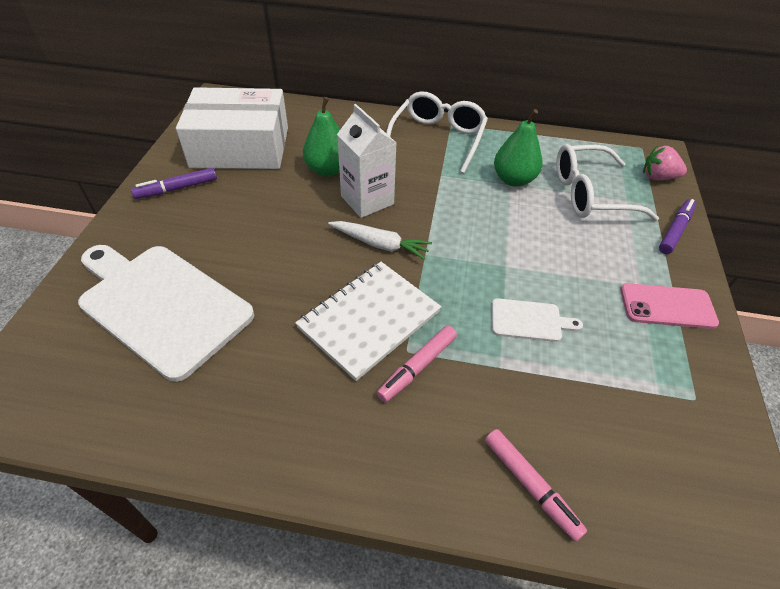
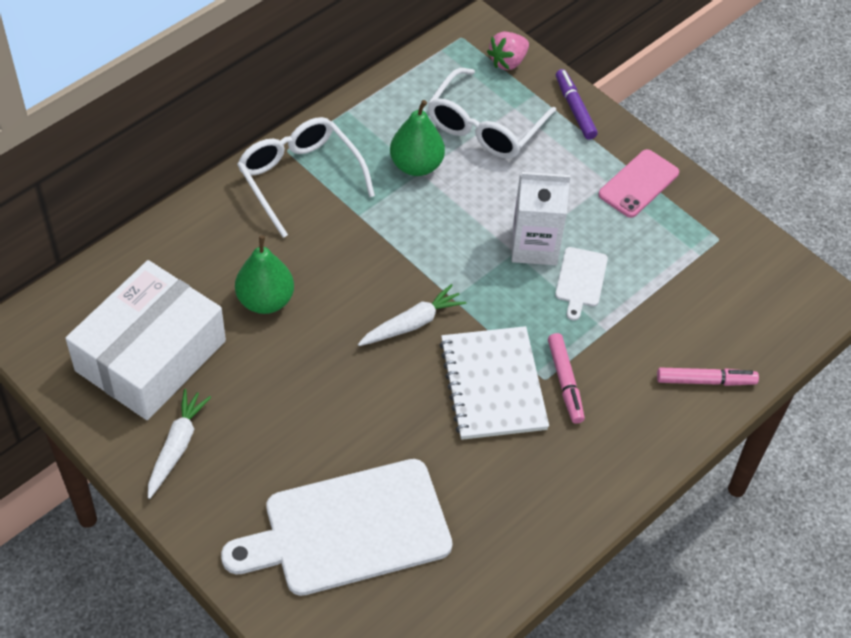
camera: 55 degrees left, 5 degrees up
purple marker [131,168,217,199] -> white carrot [148,389,211,499]
white carton [337,104,396,218] -> white carton moved to [512,172,570,265]
white cutting board [492,298,583,342] -> white cutting board turned 150 degrees clockwise [555,247,608,321]

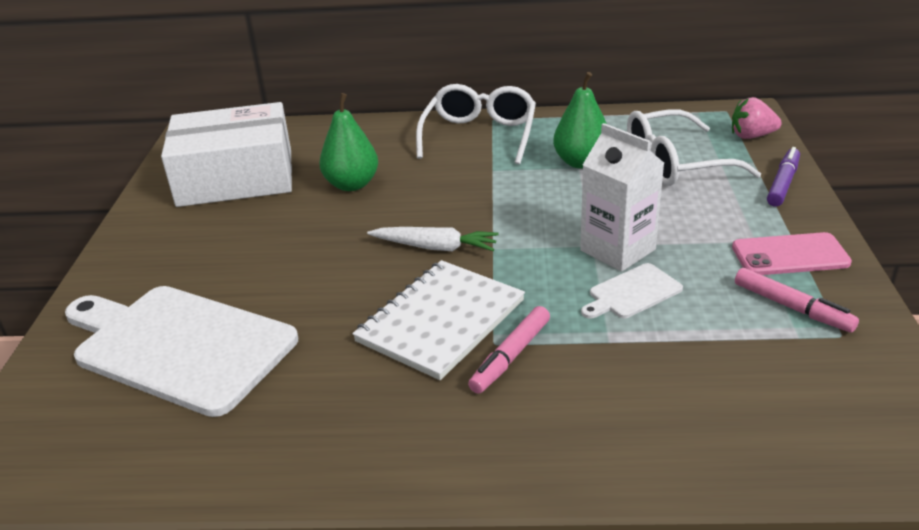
camera: 50 degrees right, 20 degrees down
white carrot [148,389,211,499] -> none
pink marker [657,367,759,386] -> pink marker moved to [735,268,859,333]

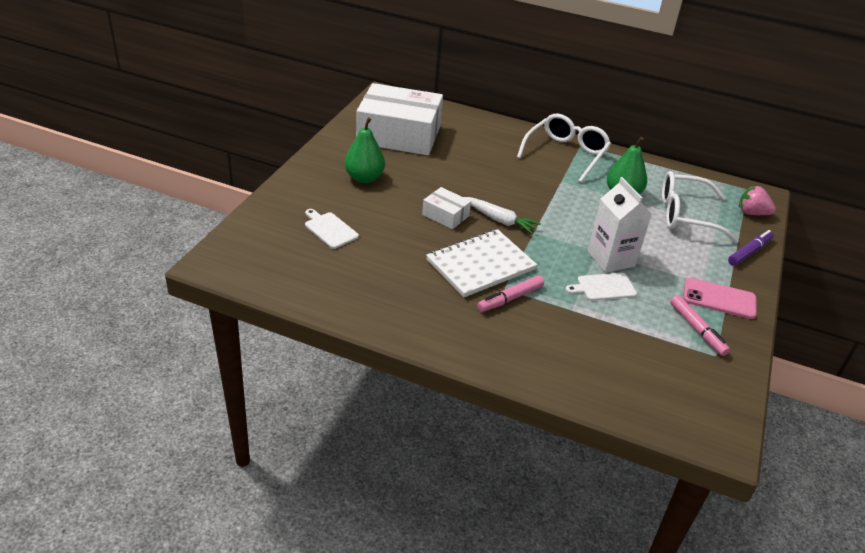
camera: 15 degrees right, 5 degrees up
white cutting board [65,286,298,417] -> white cutting board [305,209,359,249], size x0.44
green pear [319,93,378,191] -> green pear moved to [345,117,385,183]
none -> white box [422,187,471,229]

